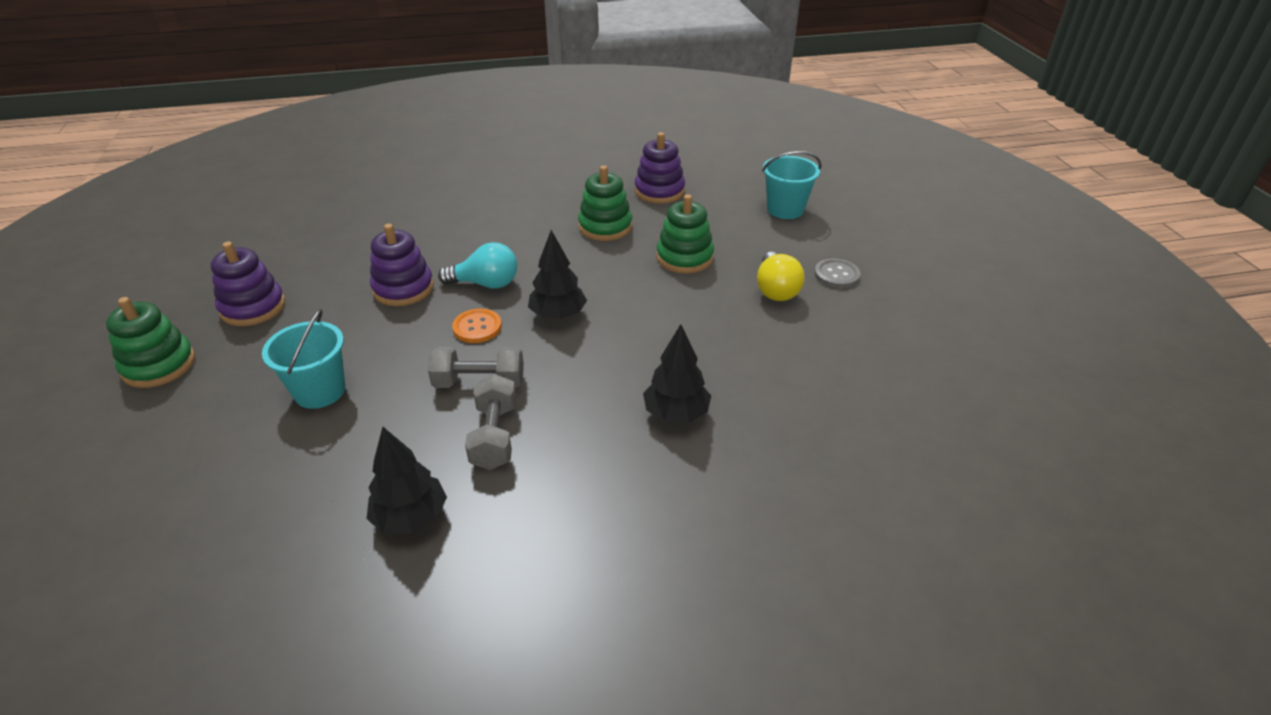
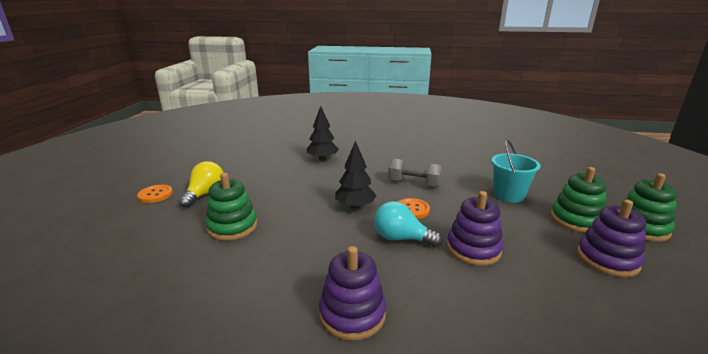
camera: 160 degrees left, 15 degrees down
black tree [367,427,447,534] -> none
grey dumbbell [465,374,517,470] -> none
green stacking toy [578,165,632,241] -> green stacking toy moved to [551,167,606,233]
purple stacking toy [635,132,685,204] -> purple stacking toy moved to [319,246,386,341]
turquoise bucket [762,151,822,219] -> none
grey button [814,259,860,288] -> orange button [137,185,173,203]

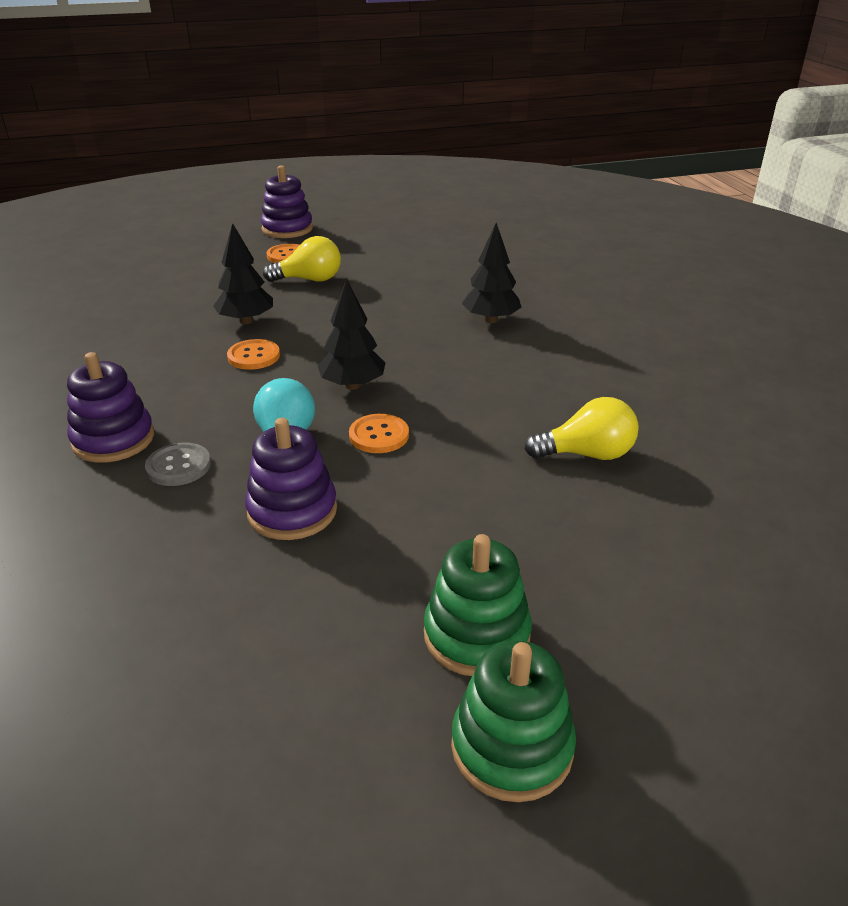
camera: 65 degrees right, 10 degrees up
green stacking toy [206,173,257,241] -> black tree [213,223,273,324]
grey dumbbell [388,158,442,187] -> none
turquoise bucket [491,140,541,203] -> none
purple stacking toy [577,200,646,277] -> purple stacking toy moved to [261,165,313,238]
none -> grey button [145,442,211,486]
none -> orange button [227,339,280,370]
none -> yellow light bulb [524,397,639,460]

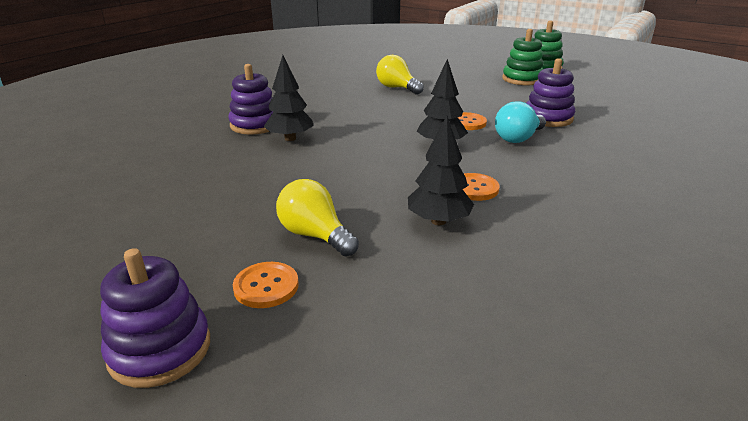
camera: 130 degrees left, 5 degrees down
purple stacking toy [67,352,154,463] -> purple stacking toy moved to [228,64,273,135]
grey button [145,442,211,486] -> none

